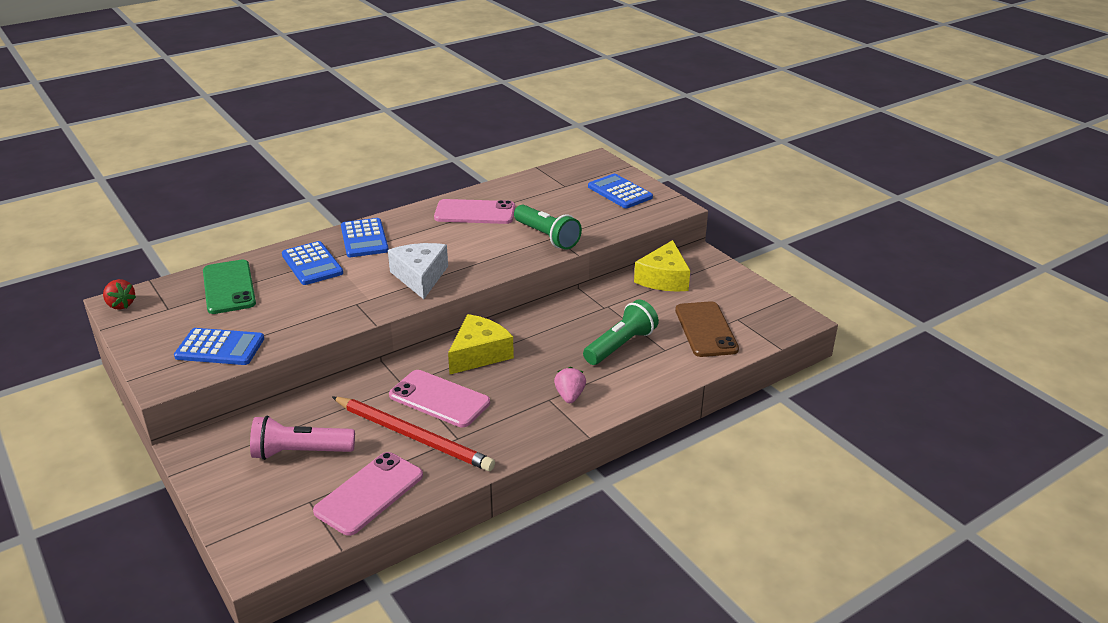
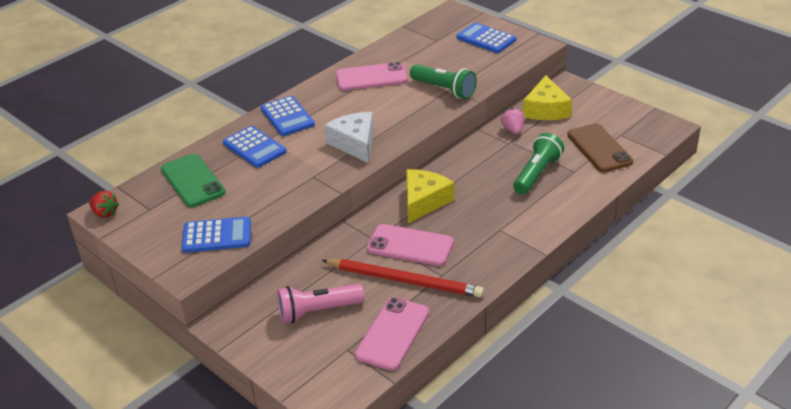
camera: 10 degrees left, 5 degrees up
pink strawberry [554,367,586,403] -> pink strawberry moved to [501,108,524,134]

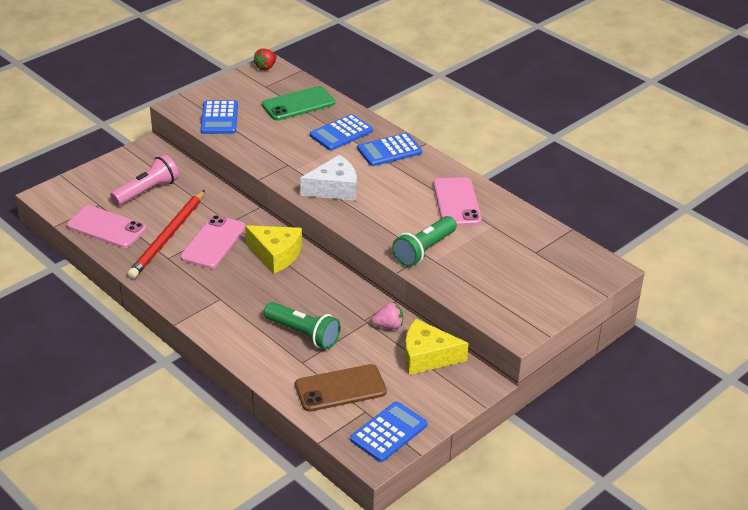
camera: 90 degrees right, 0 degrees up
pink flashlight [277,284,364,323] -> pink flashlight turned 60 degrees clockwise [110,154,179,206]
blue calculator [457,22,516,53] -> blue calculator moved to [350,401,427,462]

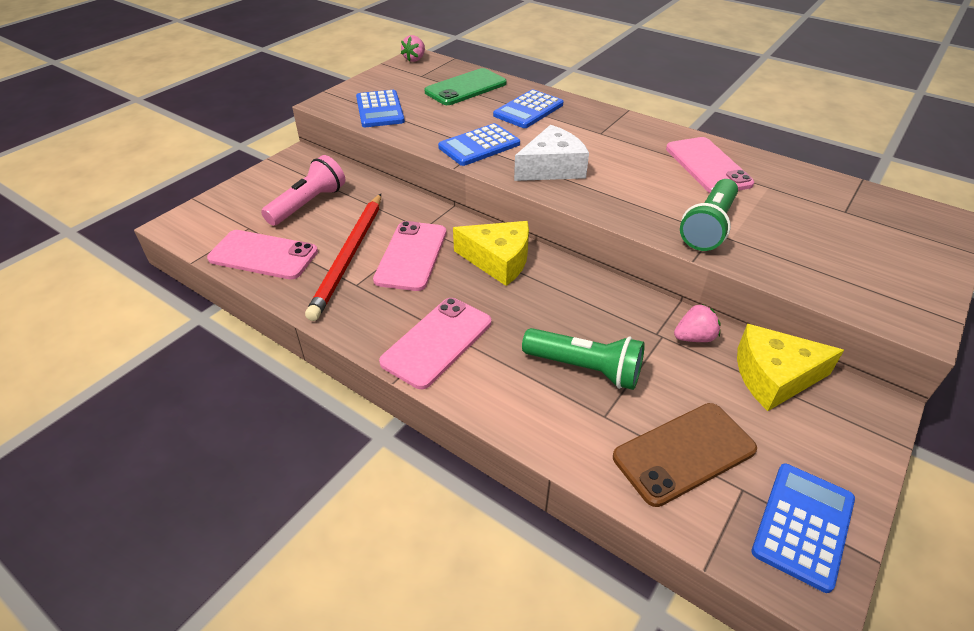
camera: 10 degrees left, 5 degrees up
red strawberry [254,48,277,70] -> pink strawberry [401,35,425,62]
blue calculator [357,133,422,166] -> blue calculator moved to [438,123,520,166]
none -> pink phone [379,298,491,389]

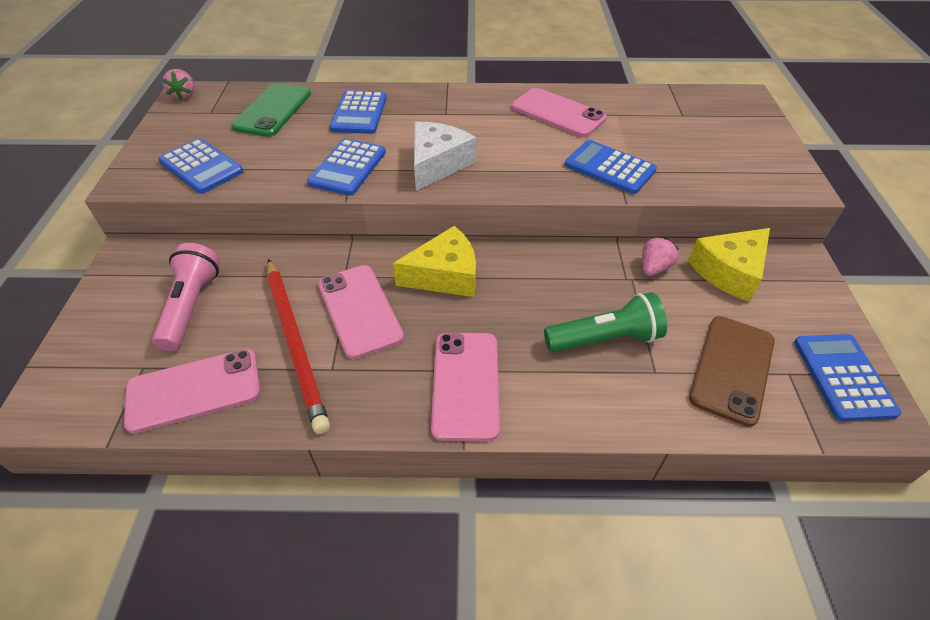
camera: 35 degrees left, 5 degrees up
green flashlight [680,179,738,251] -> blue calculator [565,140,657,194]

